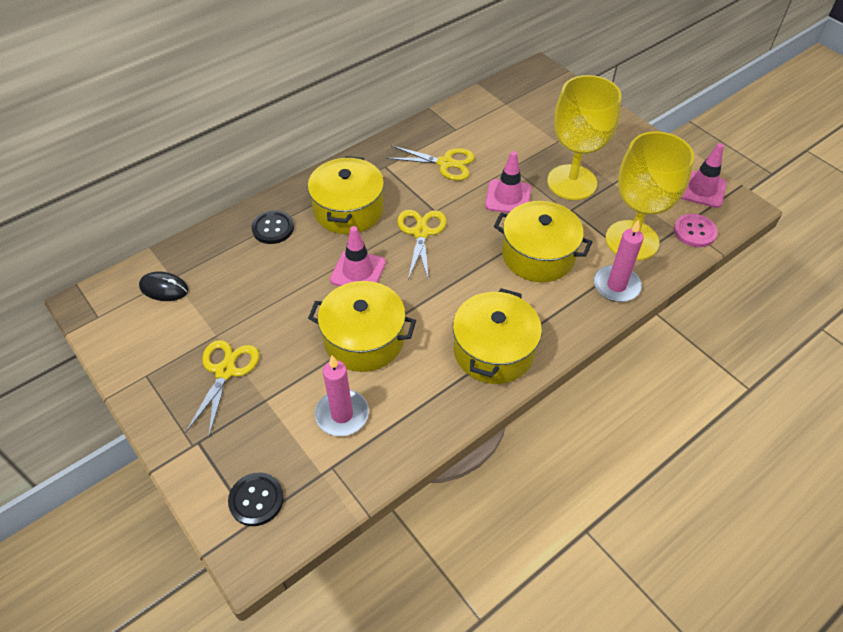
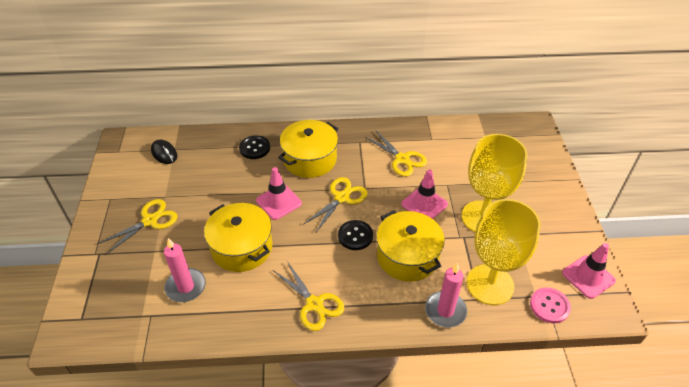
camera: 35 degrees right, 5 degrees down
black button [228,472,284,526] -> black button moved to [338,220,373,250]
yellow pot [453,288,542,384] -> yellow scissors [274,261,344,331]

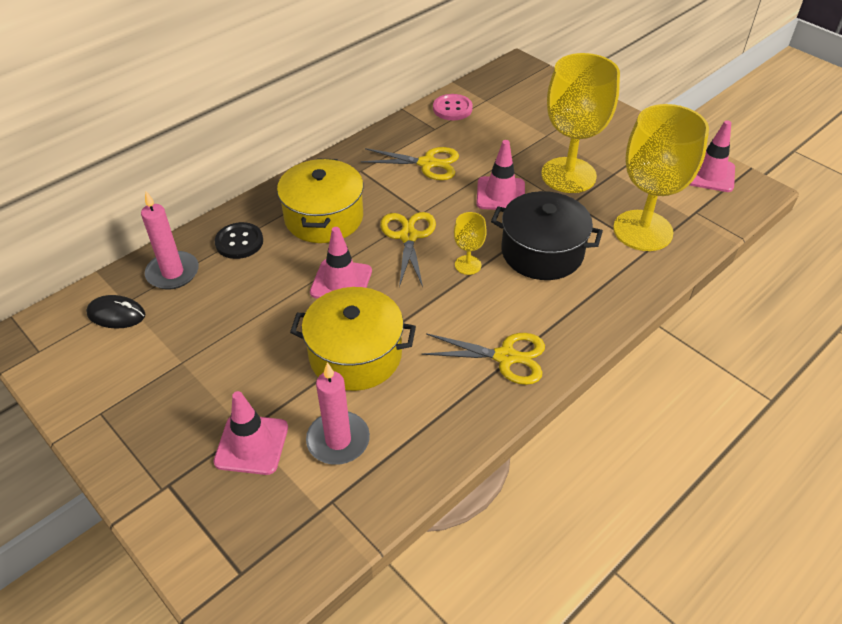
camera: 40 degrees left, 0 degrees up
yellow scissors [97,199,177,255] -> none
black button [338,220,373,250] -> yellow goblet [454,212,487,275]
yellow pot [376,210,444,282] -> black pot [491,191,603,280]
pink candle [425,263,467,328] -> pink candle moved to [141,192,199,290]
pink button [530,287,571,323] -> pink button moved to [433,94,473,120]
none -> pink traffic cone [214,391,288,475]

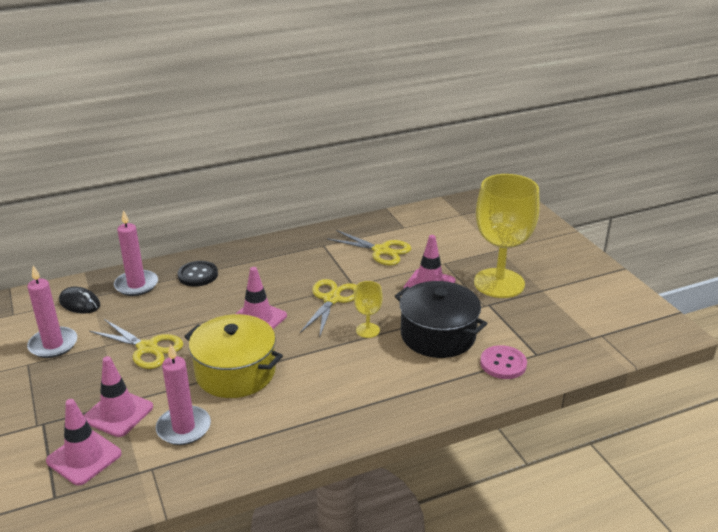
camera: 20 degrees right, 15 degrees down
yellow pot [277,159,363,243] -> none
yellow scissors [421,333,545,385] -> yellow scissors moved to [89,319,183,369]
pink button [433,94,473,120] -> pink button moved to [480,345,527,379]
yellow goblet [613,104,709,251] -> none
pink traffic cone [690,120,735,192] -> pink traffic cone moved to [46,399,122,485]
none -> pink candle [27,266,77,358]

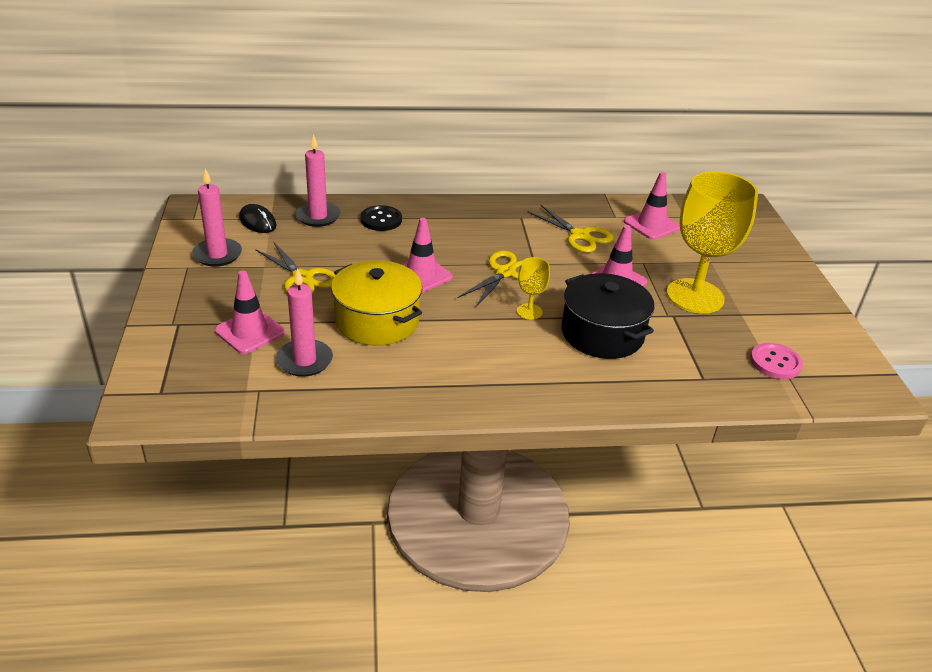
camera: 15 degrees right, 5 degrees up
pink traffic cone [46,399,122,485] -> pink traffic cone moved to [624,172,680,240]
pink button [480,345,527,379] -> pink button moved to [750,343,803,379]

